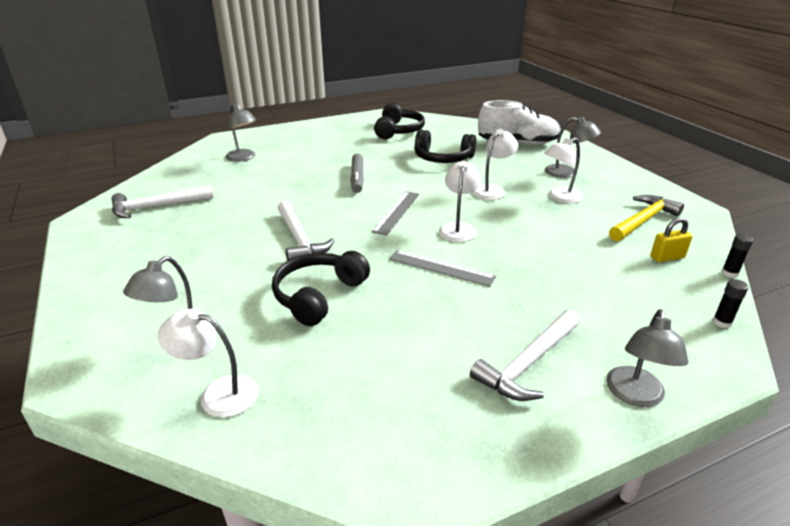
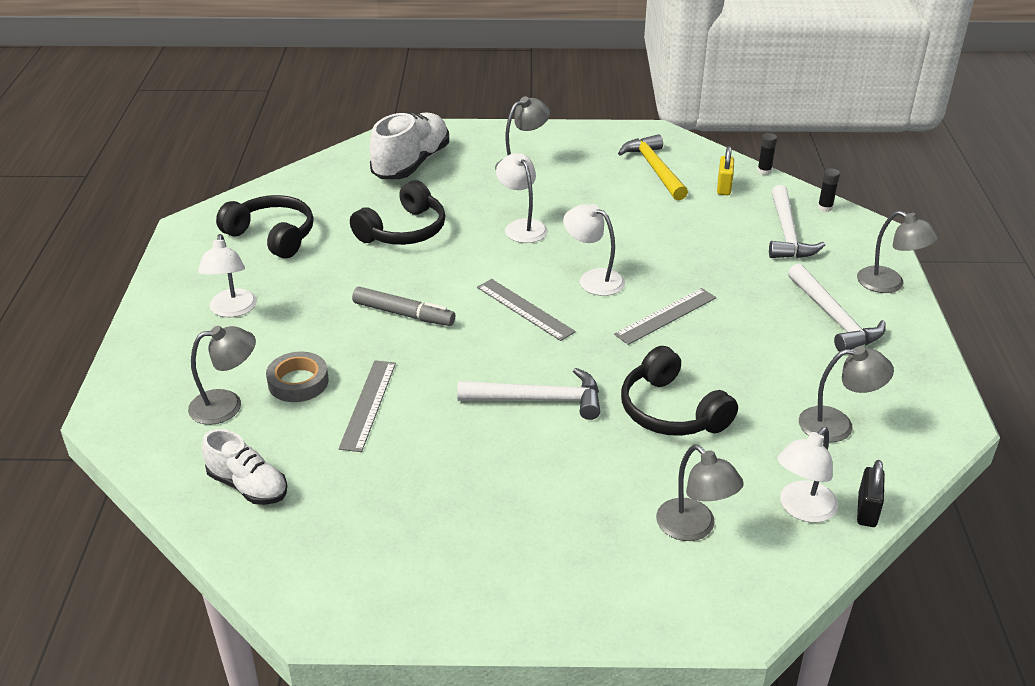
camera: 65 degrees left, 5 degrees up
white hammer [112,185,213,218] -> white hammer moved to [769,185,825,258]
white lamp [544,138,584,203] -> white lamp moved to [198,234,257,317]
none -> white shoe [202,429,287,505]
none -> grey tape [266,352,329,402]
none -> grey ruler [339,360,396,452]
none -> grey lamp [799,346,894,442]
none -> black padlock [857,460,885,527]

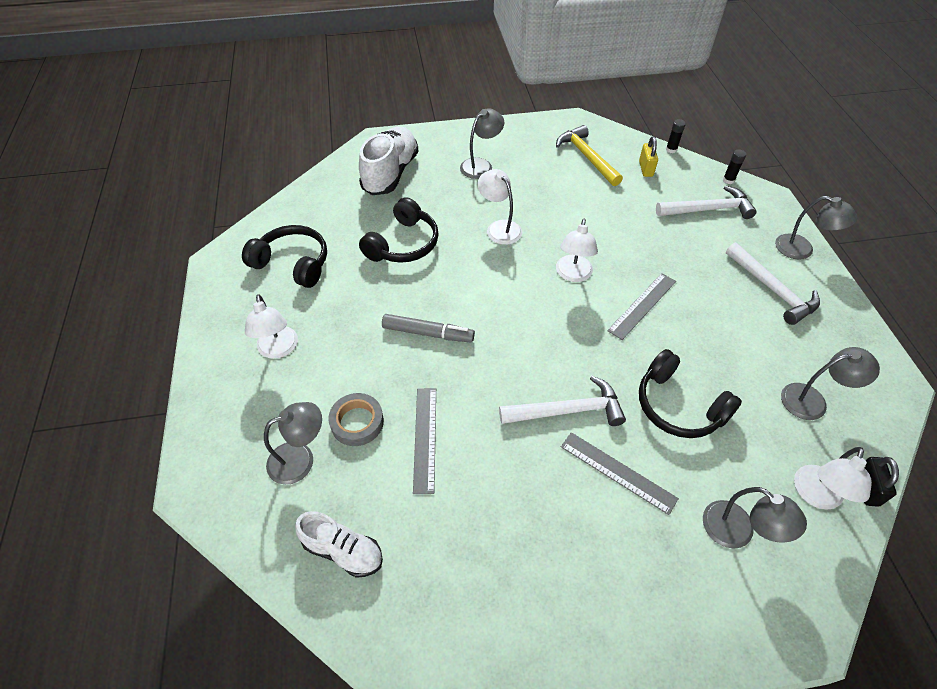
camera: 10 degrees left, 15 degrees up
grey ruler [477,279,576,341] -> grey ruler moved to [561,432,679,515]
white lamp [563,204,625,296] -> white lamp turned 105 degrees counterclockwise [556,219,598,282]
white hammer [769,185,825,258] -> white hammer turned 90 degrees counterclockwise [656,185,757,219]

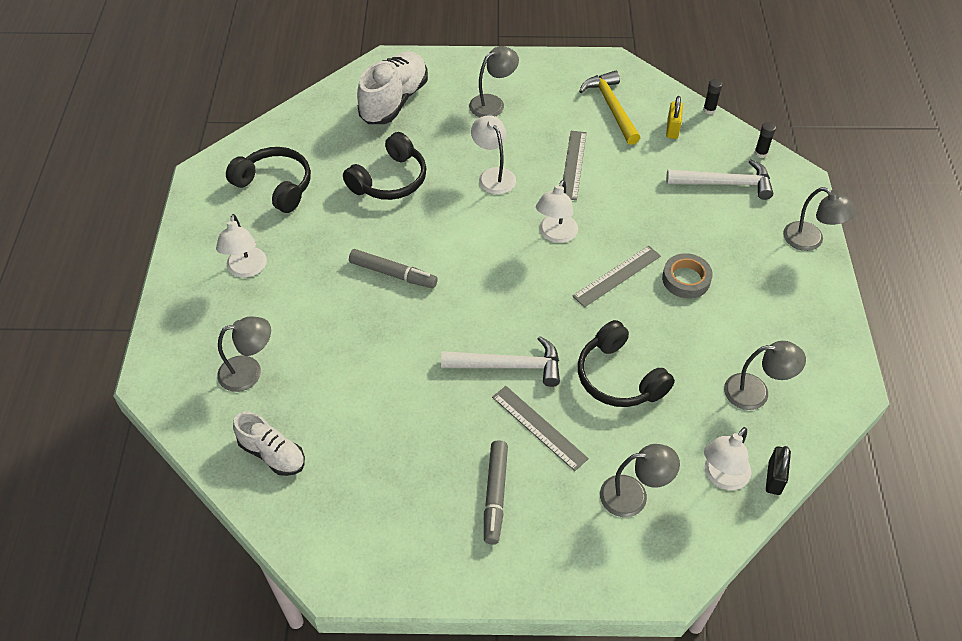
camera: 10 degrees right, 0 degrees up
grey tape [328,393,384,446] -> grey tape moved to [662,253,713,299]
grey ruler [413,388,436,494] -> grey ruler moved to [563,131,587,200]
grey lamp [703,487,807,549] -> grey lamp turned 60 degrees counterclockwise [600,444,680,517]
white hammer [726,242,820,325] -> none
none -> grey marker [484,440,508,544]

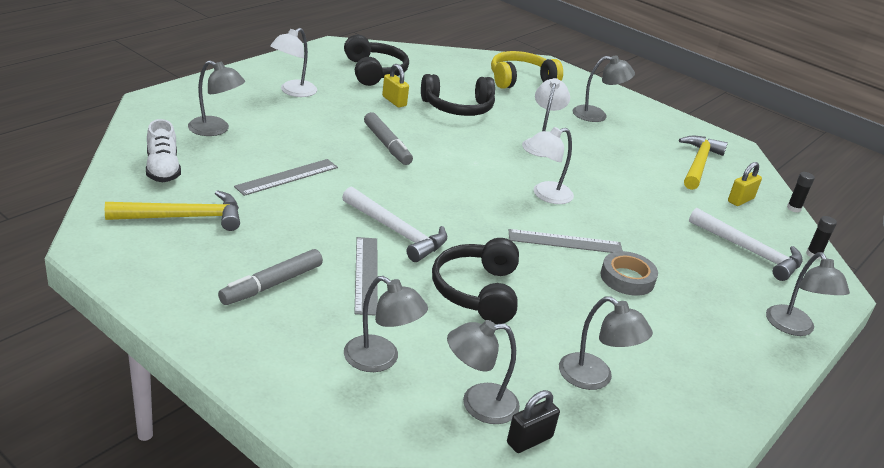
camera: 35 degrees right, 20 degrees down
white shoe [357,52,428,124] -> yellow headphones [491,51,563,89]
grey ruler [563,131,587,200] -> grey ruler moved to [234,159,338,196]
white lamp [704,427,751,490] -> grey lamp [447,320,520,424]
none -> yellow hammer [105,190,240,231]
none -> yellow padlock [382,64,409,107]

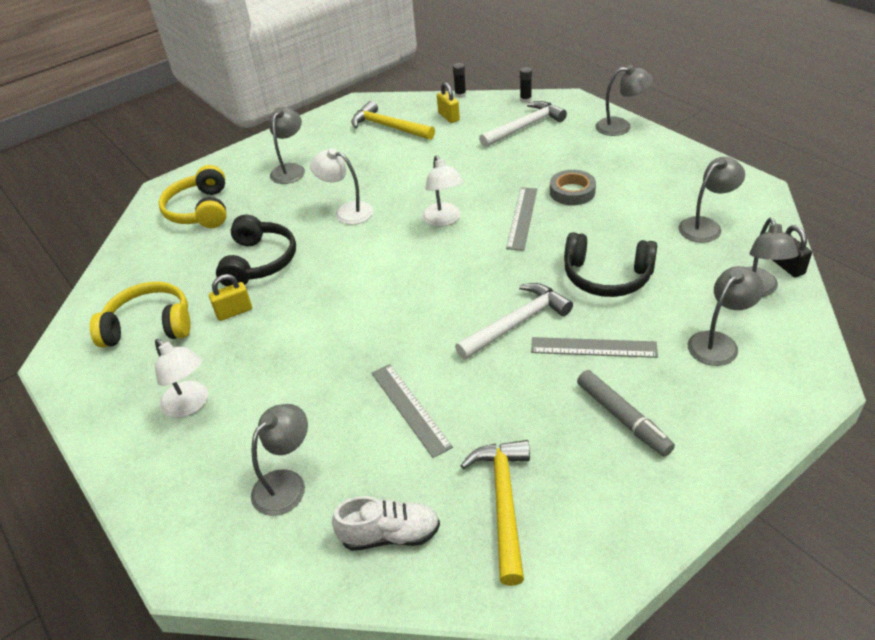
camera: 70 degrees left, 10 degrees up
black headphones [344,35,409,86] -> yellow headphones [90,282,191,348]
grey marker [364,112,413,165] -> none

